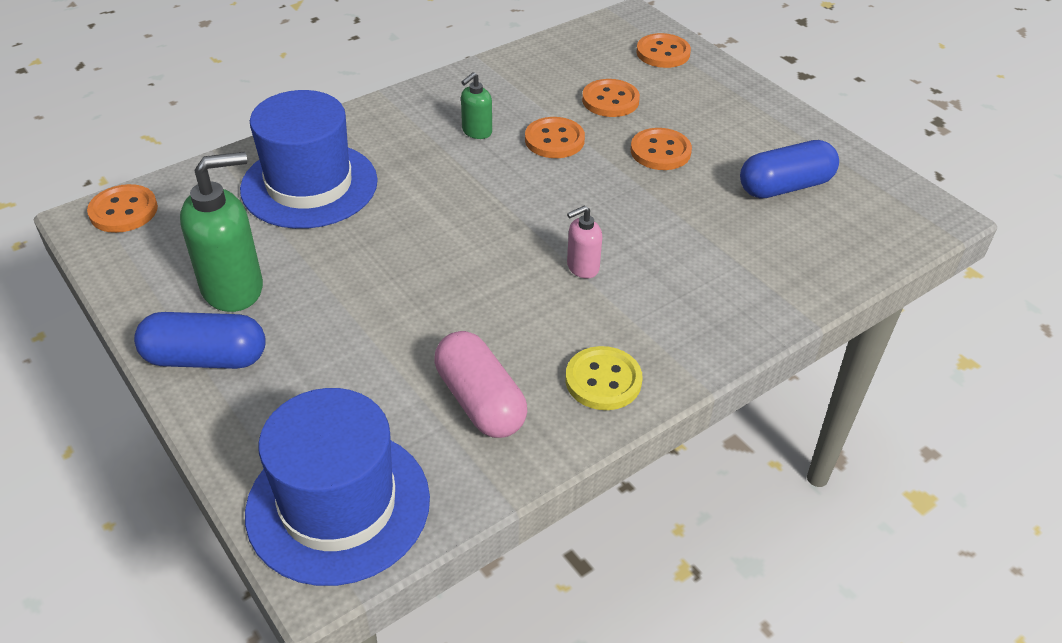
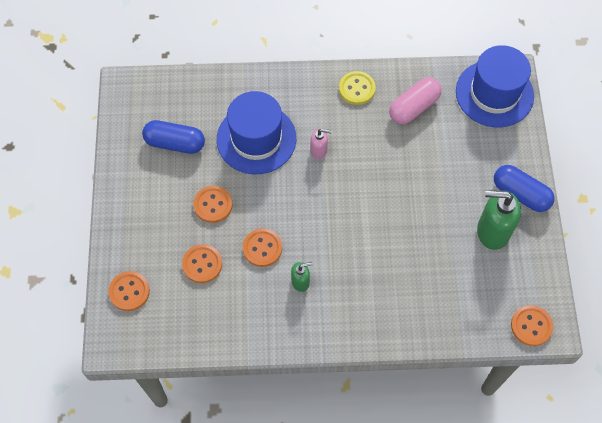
camera: 145 degrees left, 20 degrees up
blue hat [240,90,378,229] -> blue hat moved to [217,91,296,174]
pink capsule [435,331,527,438] -> pink capsule turned 45 degrees clockwise [389,77,441,124]

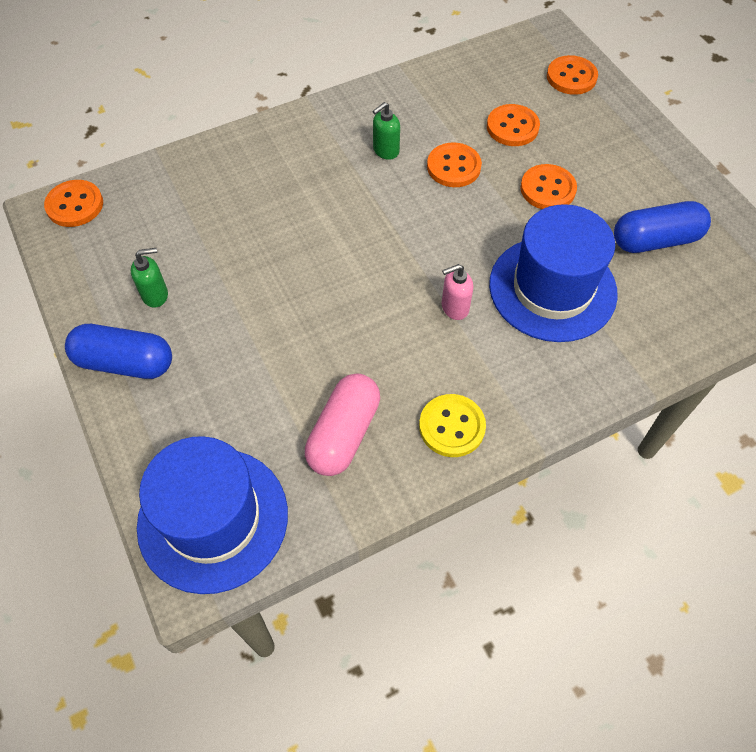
camera: 155 degrees right, 5 degrees down
green soap dispenser [477,190,521,250] -> green soap dispenser [131,248,168,308], size x0.52

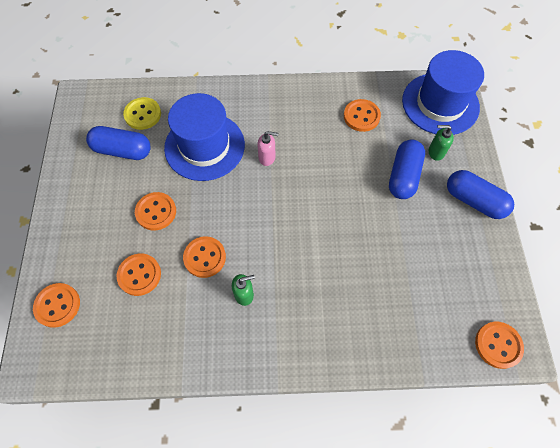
camera: 155 degrees left, 5 degrees up
green soap dispenser [131,248,168,308] -> green soap dispenser moved to [429,125,454,161]
pink capsule [305,373,380,476] -> orange button [344,99,381,132]
yellow button [419,394,486,457] -> yellow button moved to [123,97,161,130]
none -> blue capsule [389,140,425,199]

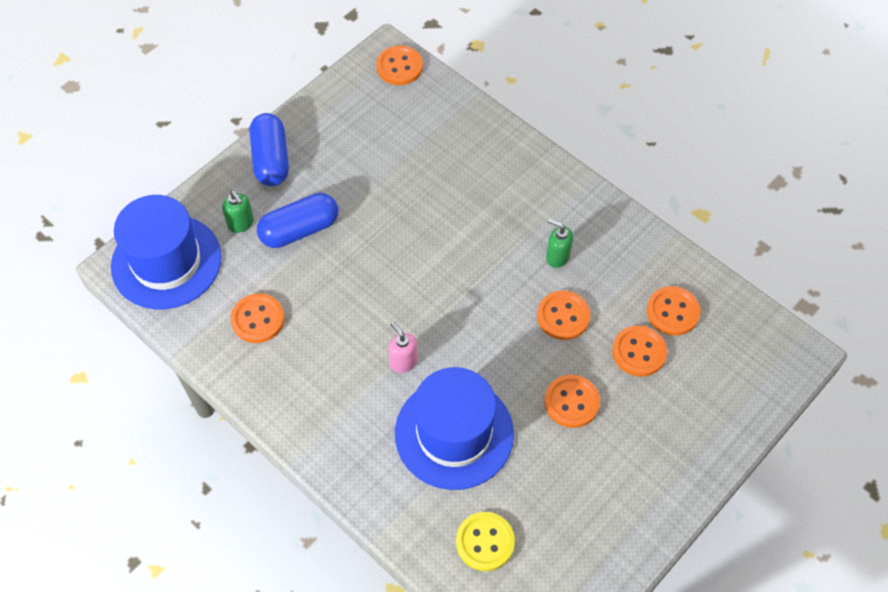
camera: 135 degrees left, 5 degrees down
orange button [33,283,80,328] -> orange button moved to [647,286,701,336]
blue capsule [86,126,151,160] -> none

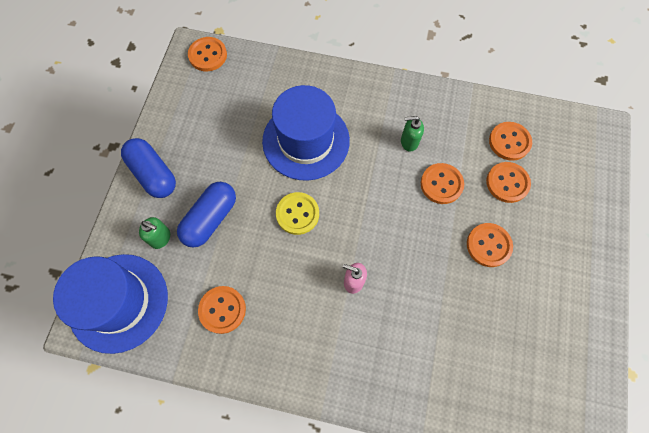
camera: 30 degrees left, 10 degrees up
blue hat [395,367,514,490] -> blue hat moved to [262,85,350,181]
yellow button [456,512,515,571] -> yellow button moved to [276,192,319,235]

